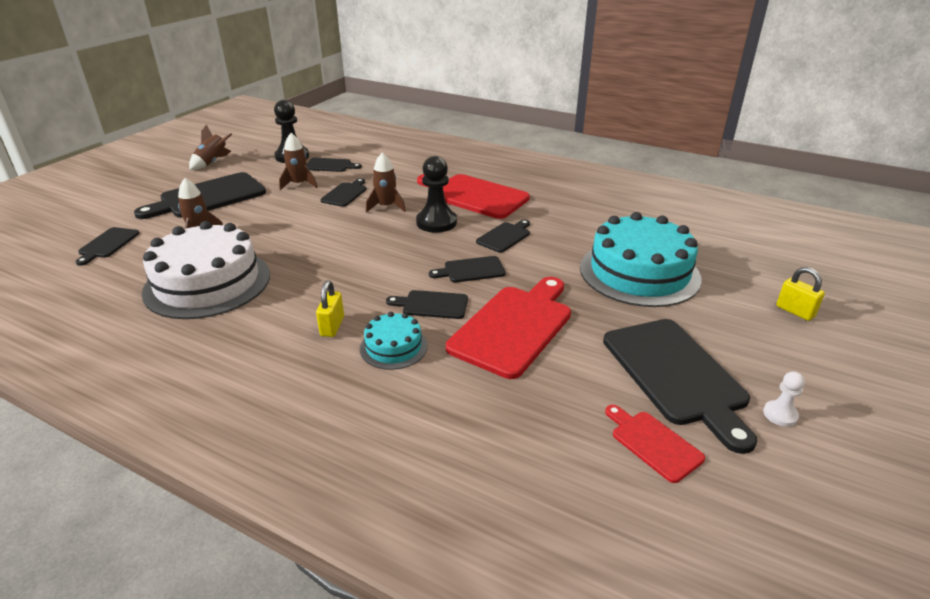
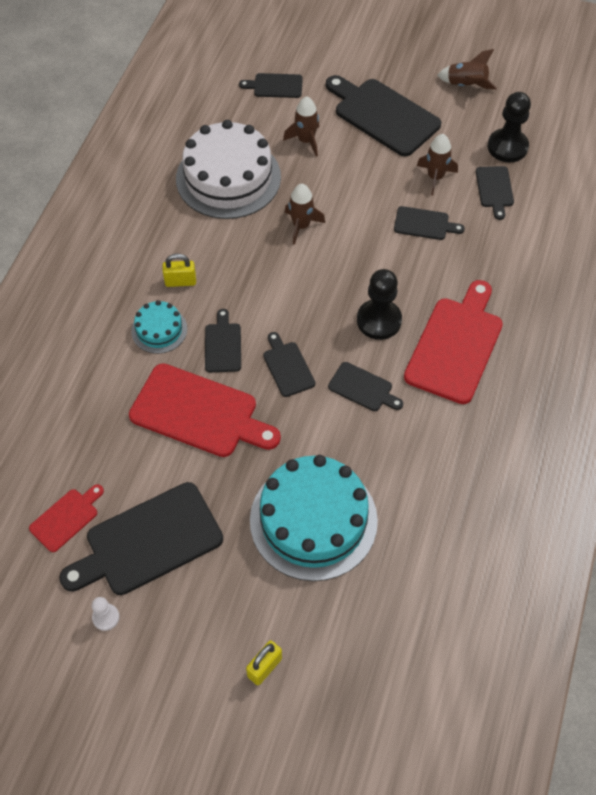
camera: 80 degrees right, 25 degrees up
brown rocket [366,153,406,213] -> brown rocket moved to [285,184,325,245]

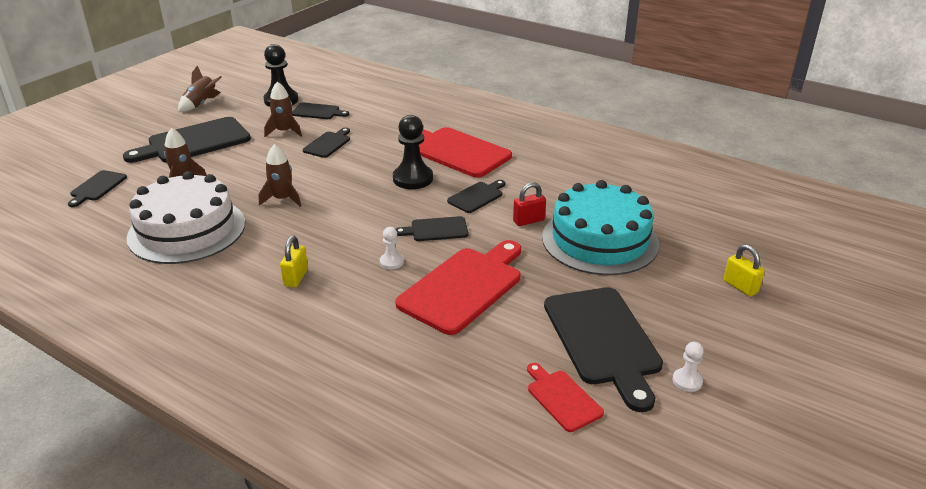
camera: 75 degrees left, 25 degrees down
turquoise cake [131,300,187,354] -> none
black cutting board [205,309,241,372] -> white pawn [380,227,404,269]
none -> red padlock [513,182,546,226]

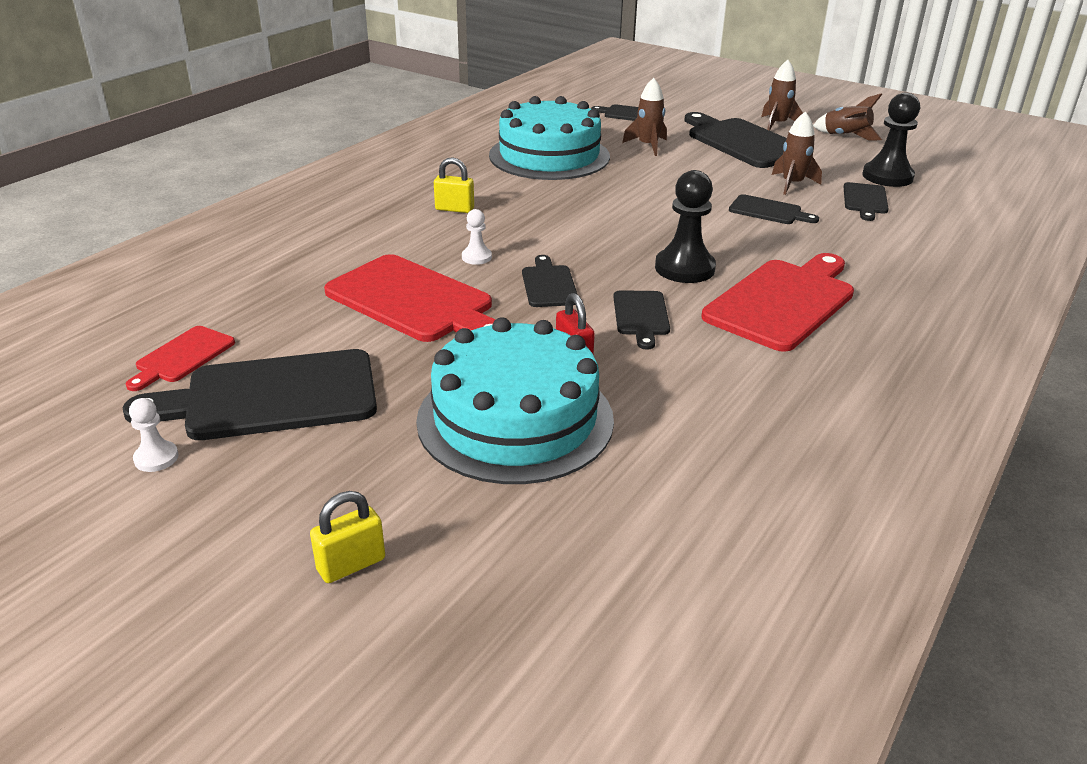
camera: 90 degrees right, 0 degrees up
white cake [126,171,245,264] -> turquoise cake [489,96,610,180]
brown rocket [259,144,301,207] -> brown rocket moved to [761,60,803,131]
black cutting board [447,180,506,213] -> black cutting board turned 45 degrees clockwise [613,290,670,350]
red cutting board [527,363,604,432] -> red cutting board turned 150 degrees clockwise [126,326,235,391]

